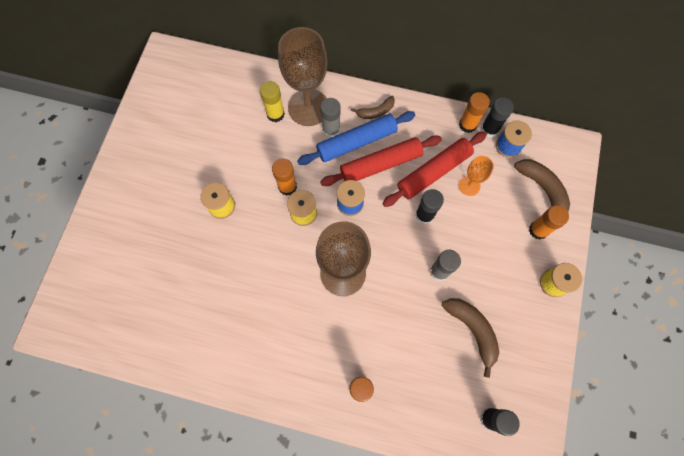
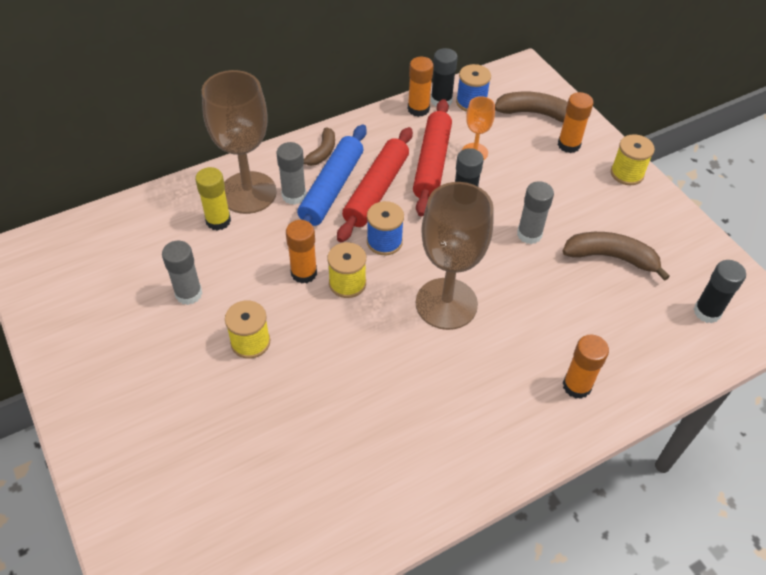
camera: 45 degrees left, 20 degrees down
none -> grey glue stick [162,241,203,305]

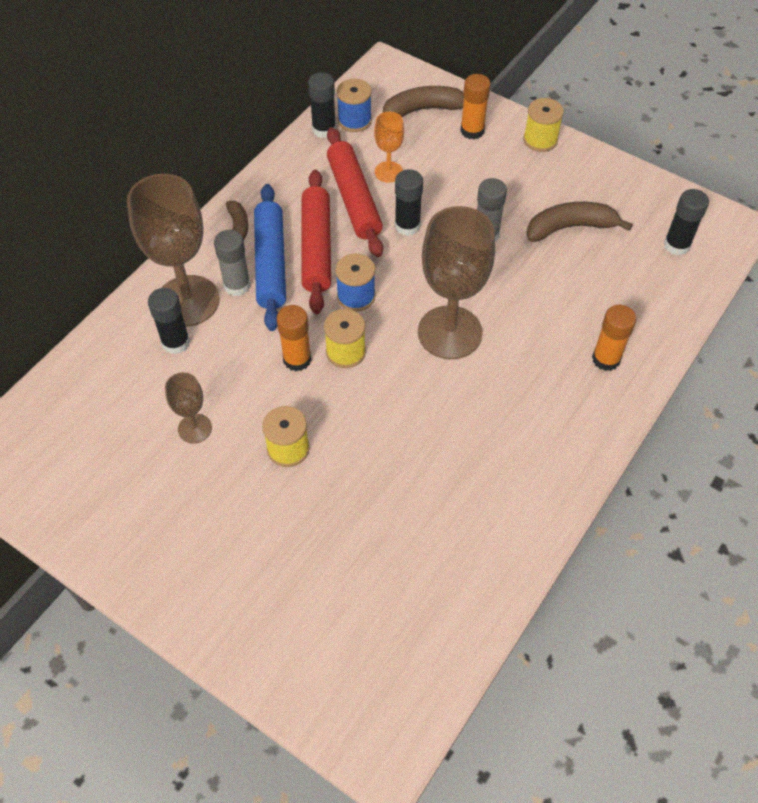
camera: 25 degrees left, 5 degrees up
grey glue stick [162,241,203,305] -> brown goblet [165,372,212,444]
yellow glue stick [195,167,231,231] -> black glue stick [148,288,190,354]
orange glue stick [408,57,434,117] -> none

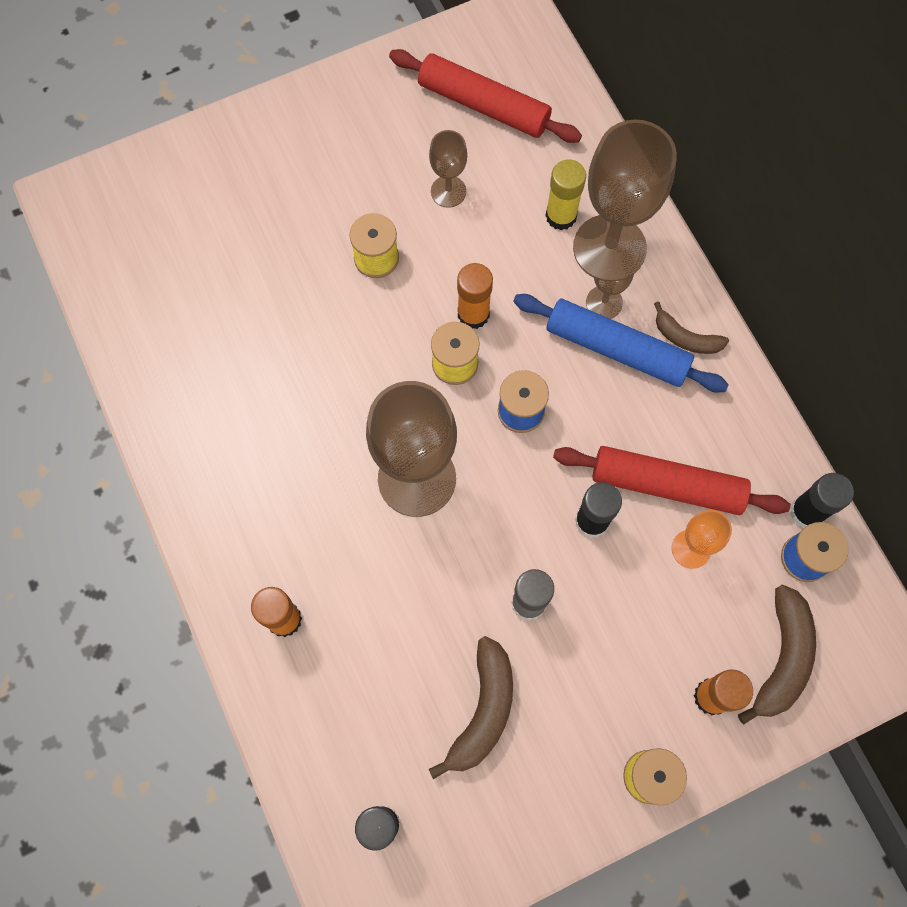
camera: 120 degrees right, 15 degrees up
black glue stick [148,288,190,354] -> yellow glue stick [545,159,586,230]
grey glue stick [214,230,251,296] -> brown goblet [586,247,635,319]
red rolling pin [302,170,331,314] -> red rolling pin moved to [389,49,582,143]

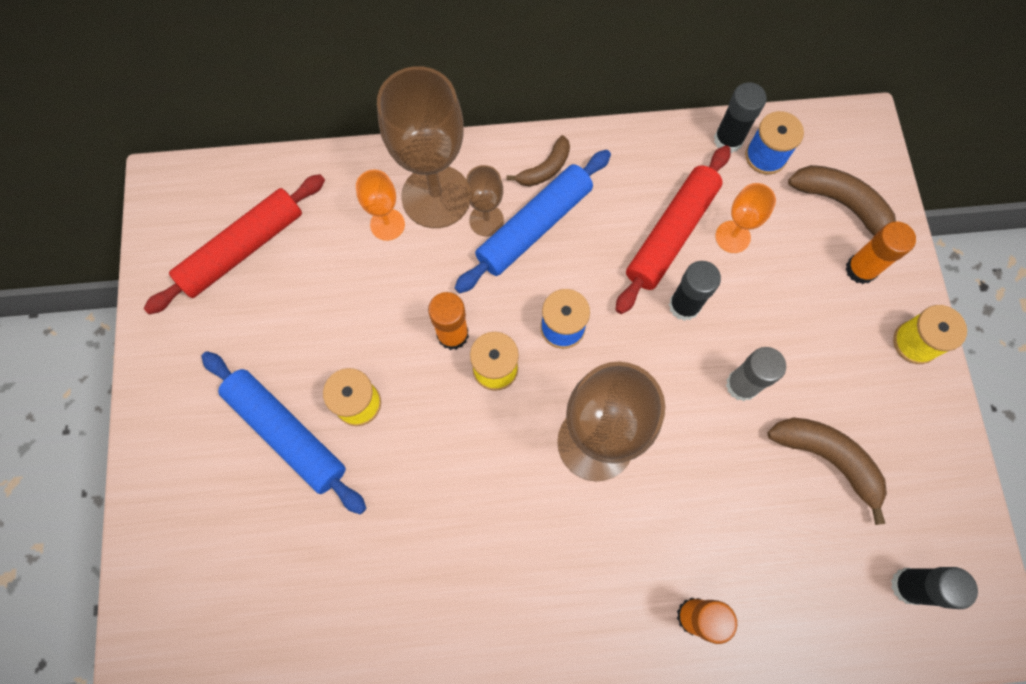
camera: 70 degrees left, 0 degrees up
brown goblet [429,130,467,208] -> none
yellow glue stick [545,159,586,230] -> orange goblet [356,170,405,241]
none -> blue rolling pin [201,351,366,515]

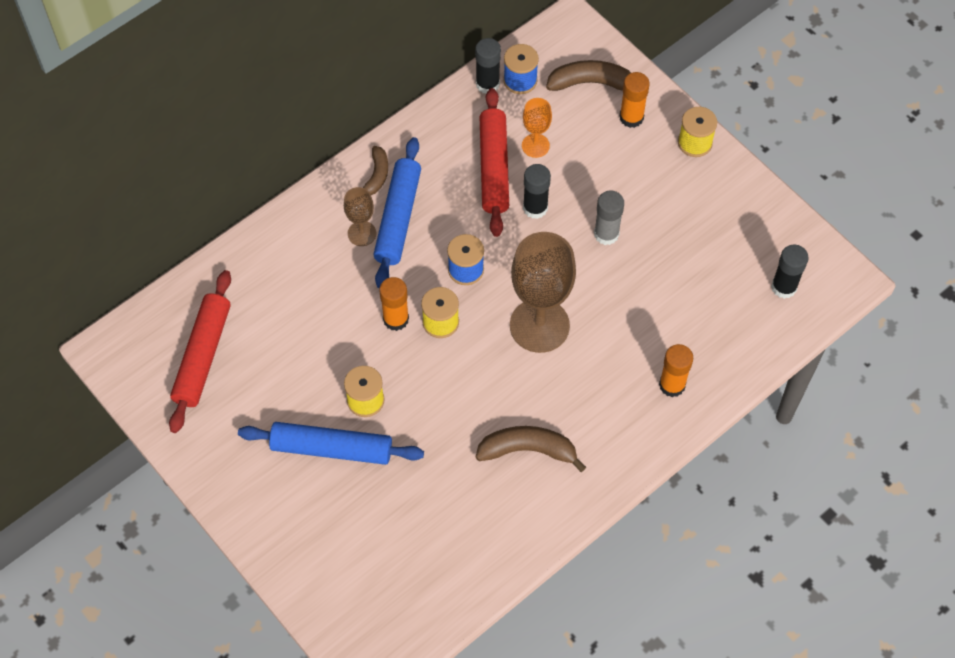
camera: 35 degrees left, 10 degrees down
orange goblet [356,170,405,241] -> none
brown goblet [377,66,470,228] -> none
brown banana [767,418,887,525] -> brown banana moved to [476,426,586,472]

